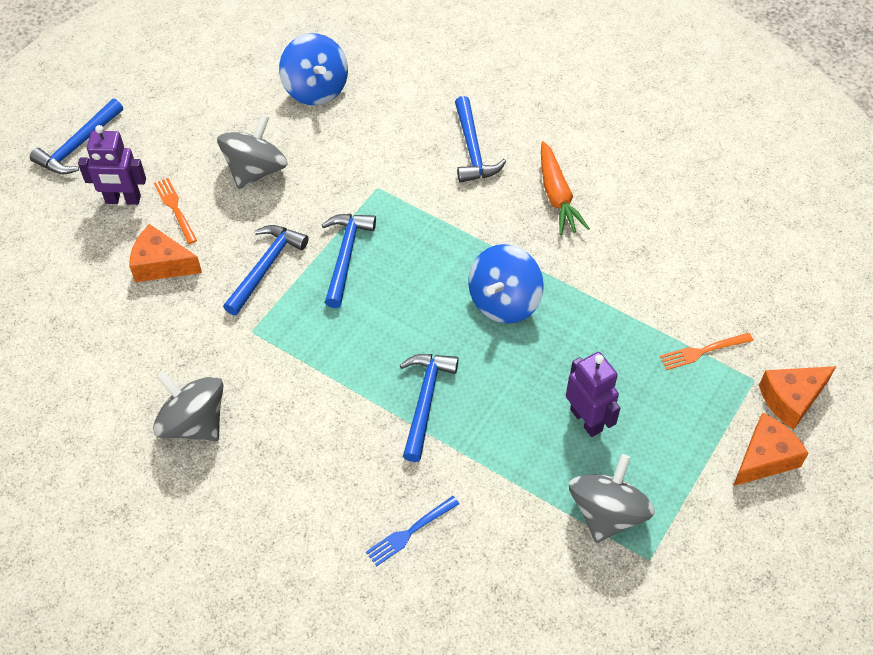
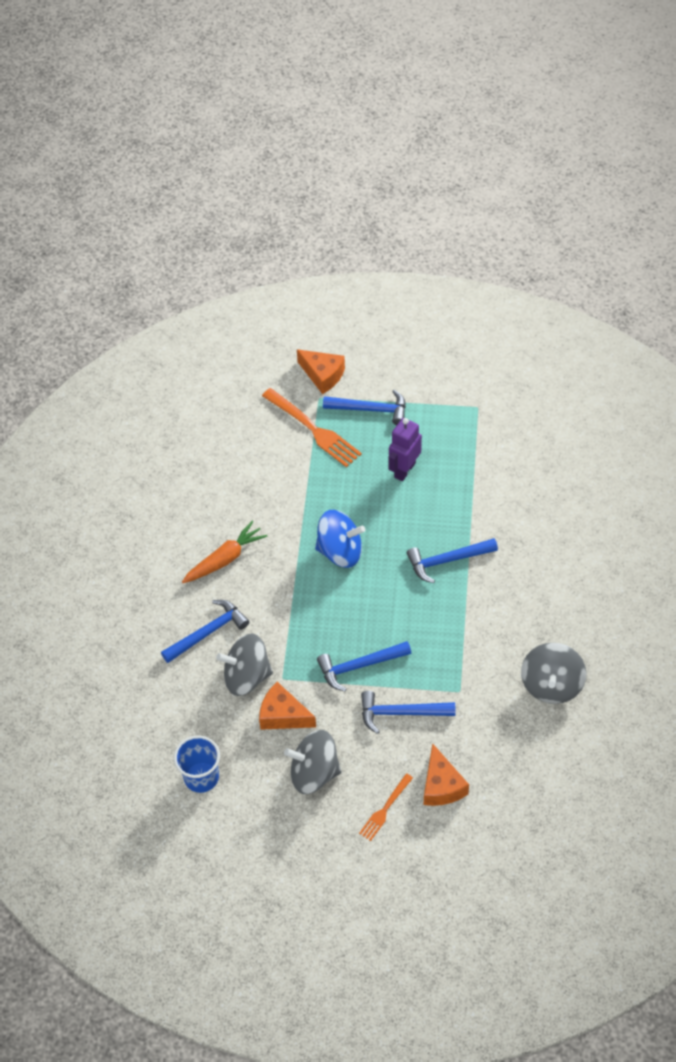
camera: 115 degrees left, 0 degrees up
blue hammer [30,99,123,175] -> blue hammer moved to [323,390,406,425]
purple robot [78,125,146,205] -> none
blue spinning top [279,33,348,105] -> blue cup [174,736,220,793]
blue fork [366,496,459,566] -> none
grey spinning top [569,454,655,543] -> grey spinning top moved to [216,633,273,696]
orange fork [660,333,753,370] -> orange fork [262,388,362,467], size x1.79
orange cheese [733,413,809,486] -> orange cheese moved to [259,682,316,730]

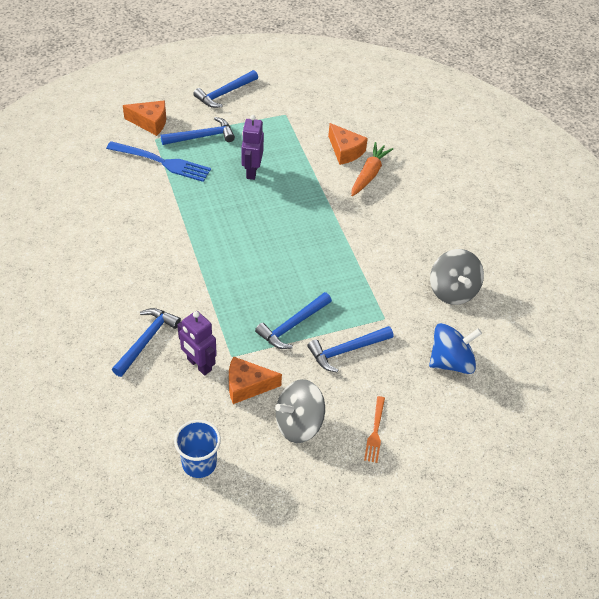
camera: 30 degrees left, 5 degrees down
orange carrot [182,521,267,583] -> orange carrot moved to [351,142,393,196]
grey spinning top [216,633,273,696] -> purple robot [177,311,217,375]
orange fork [262,388,362,467] -> blue fork [106,141,211,182]
blue spinning top [315,510,365,568] -> blue spinning top moved to [429,323,482,374]
blue hammer [407,538,498,583] -> blue hammer moved to [193,70,258,108]
orange cheese [424,743,469,806] -> orange cheese moved to [328,123,368,165]

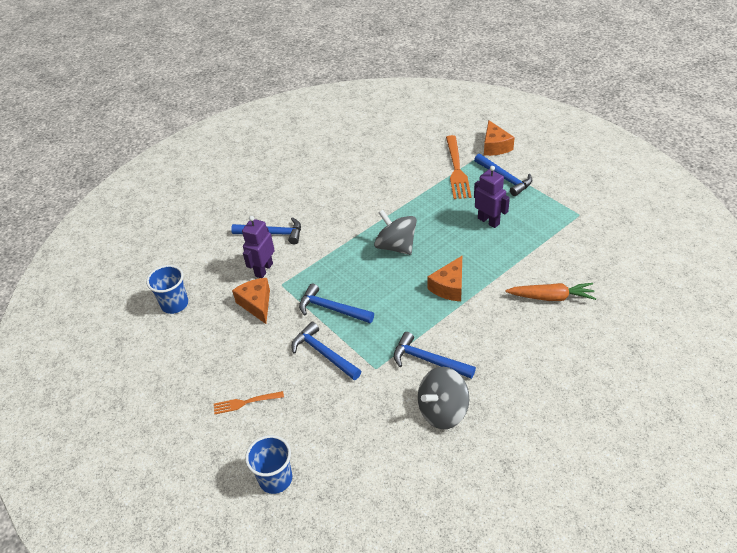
camera: 75 degrees right, 5 degrees down
blue fork [106,141,211,182] -> orange fork [446,135,472,199]
blue hammer [193,70,258,108] -> blue hammer moved to [394,332,476,379]
purple robot [241,115,264,180] -> purple robot turned 60 degrees clockwise [474,166,510,228]
grey spinning top [275,379,325,443] -> grey spinning top moved to [374,210,417,255]
orange cheese [328,123,368,165] -> orange cheese moved to [427,256,462,301]
blue spinning top [429,323,482,374] -> none
none -> blue cup [245,435,292,494]

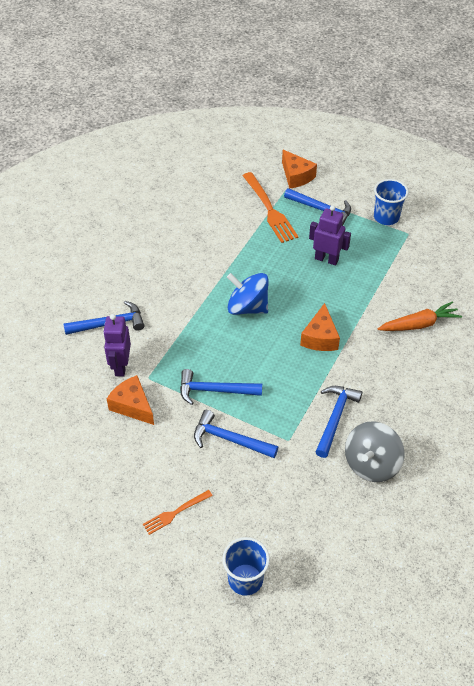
camera: 25 degrees left, 5 degrees up
blue cup [146,265,188,314] -> blue cup moved to [374,179,408,225]
grey spinning top [374,210,417,255] -> blue spinning top [227,273,268,315]
blue hammer [394,332,476,379] -> blue hammer turned 105 degrees clockwise [316,386,362,458]

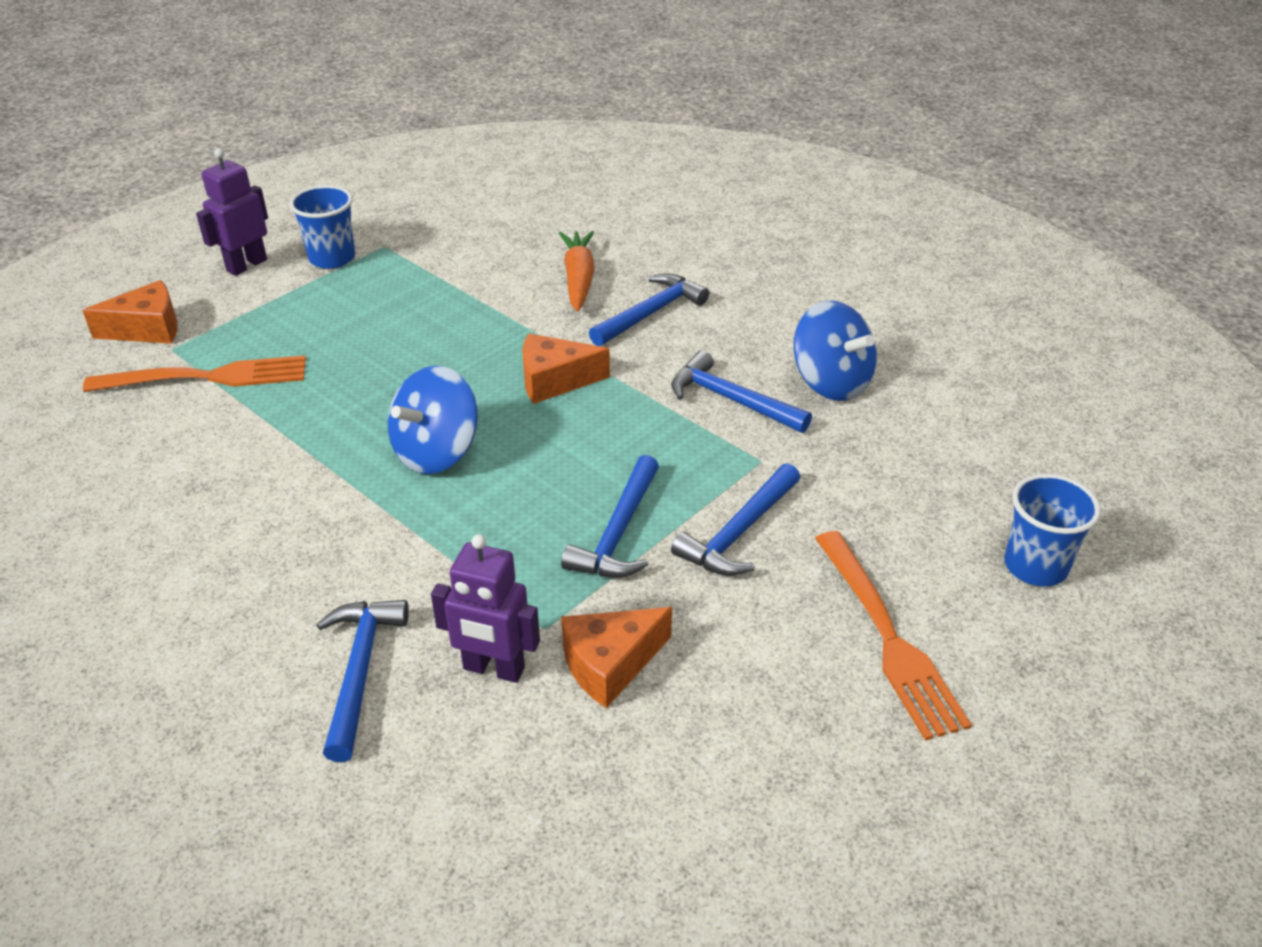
camera: 75 degrees left, 10 degrees down
orange fork [143,490,213,535] -> orange fork [815,531,972,741], size x1.79
blue hammer [284,188,351,226] -> blue hammer moved to [589,274,709,346]
orange cheese [300,303,340,351] -> orange cheese turned 150 degrees clockwise [522,333,610,404]
purple robot [309,205,351,265] -> purple robot moved to [196,148,268,276]
grey spinning top [345,421,405,482] -> blue spinning top [794,301,877,401]

